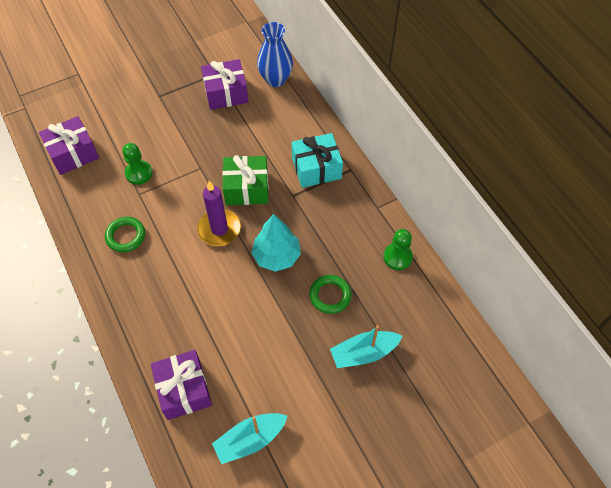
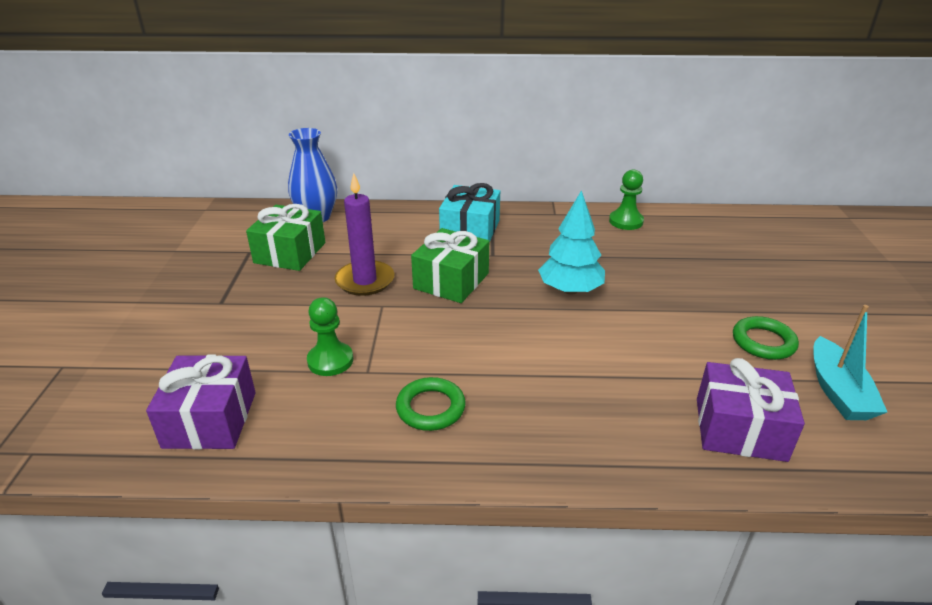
camera: 60 degrees left, 25 degrees down
purple candle [197,181,241,246] -> purple candle moved to [334,173,394,296]
purple gift [201,59,249,110] -> green gift [246,204,325,271]
green ring [309,275,352,314] -> green ring moved to [733,316,799,360]
turquoise boat [330,325,402,368] -> none

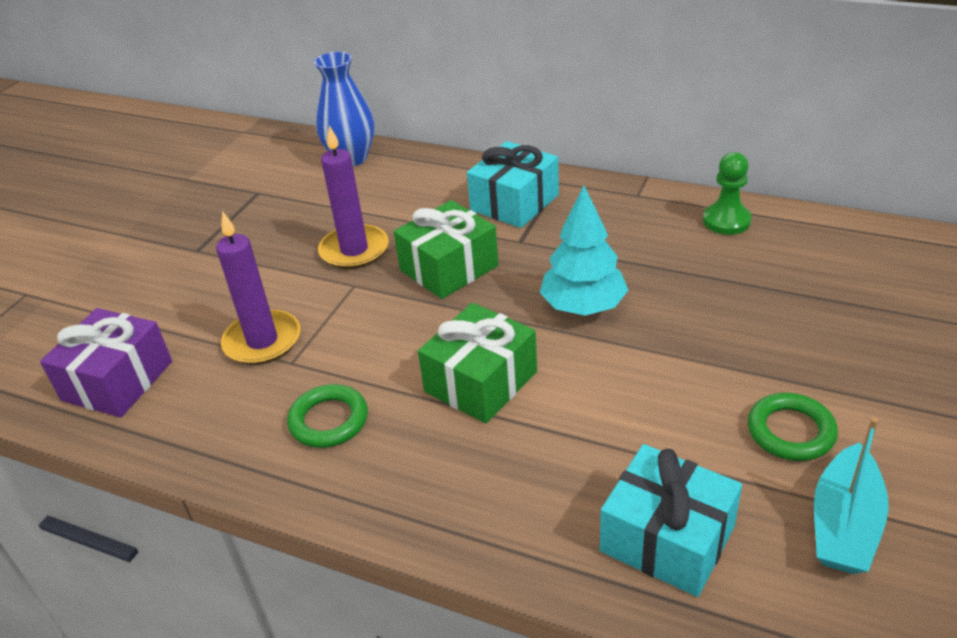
camera: 25 degrees right, 5 degrees up
green gift [246,204,325,271] -> green gift moved to [418,303,537,423]
green pawn [307,297,353,376] -> purple candle [216,211,300,365]
purple gift [697,358,805,462] -> turquoise gift [600,444,742,597]

